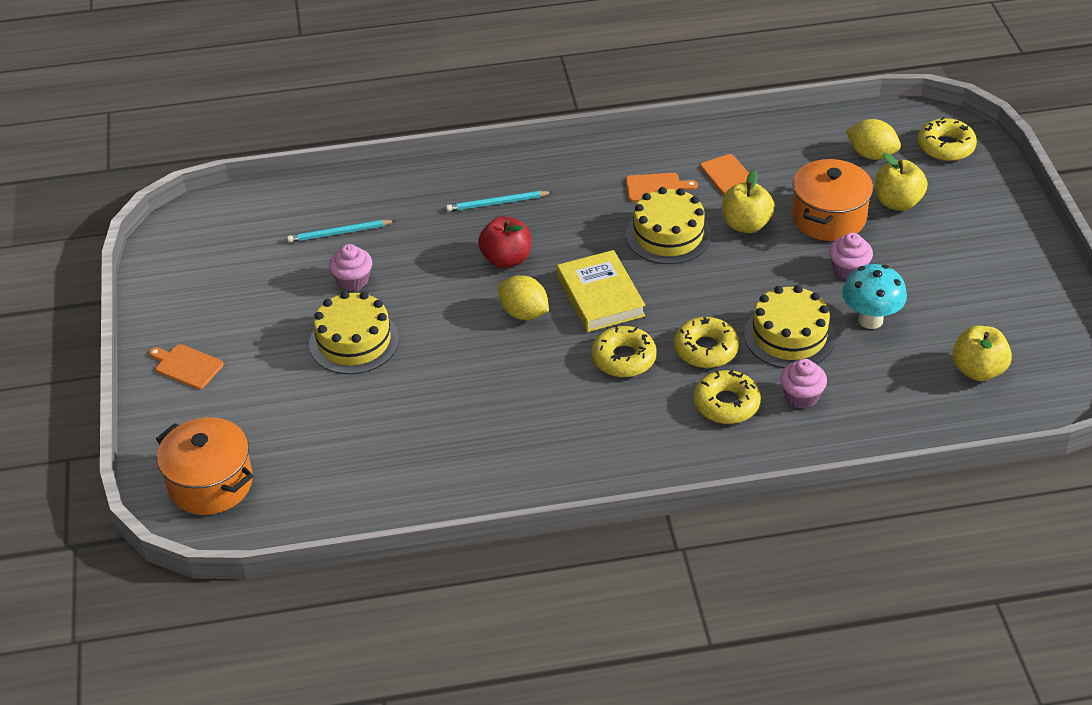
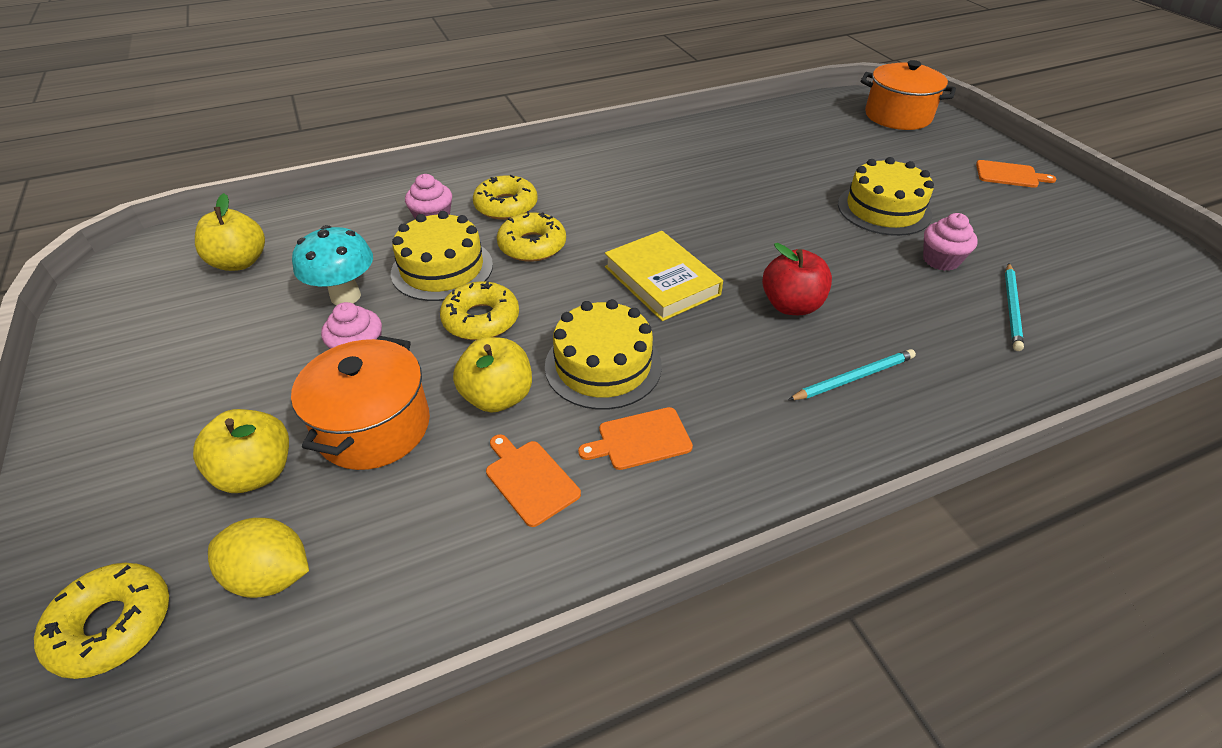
camera: 165 degrees right, 0 degrees up
turquoise pencil [287,220,396,243] -> turquoise pencil turned 135 degrees clockwise [1005,263,1024,351]
yellow lemon [498,275,549,320] -> none
yellow donut [592,325,656,377] -> yellow donut moved to [440,281,519,340]

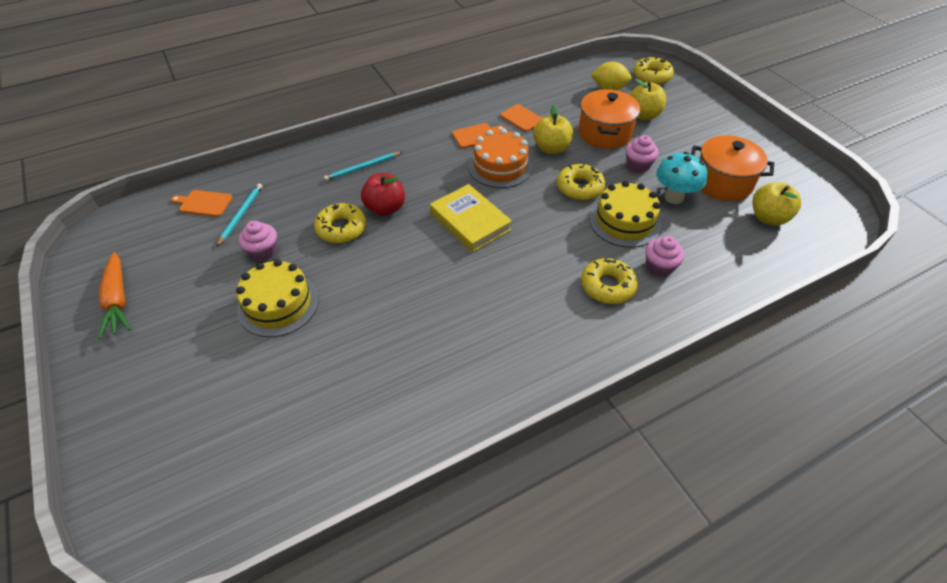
camera: 175 degrees right, 5 degrees up
yellow donut [497,211,566,262] -> yellow donut moved to [314,203,366,243]
yellow cake [545,299,662,410] -> orange cake [468,128,533,188]
orange pot [861,60,956,130] -> orange pot moved to [691,135,774,201]
orange cutting board [976,160,1056,188] -> orange cutting board moved to [171,190,233,217]
none -> orange carrot [98,252,131,339]

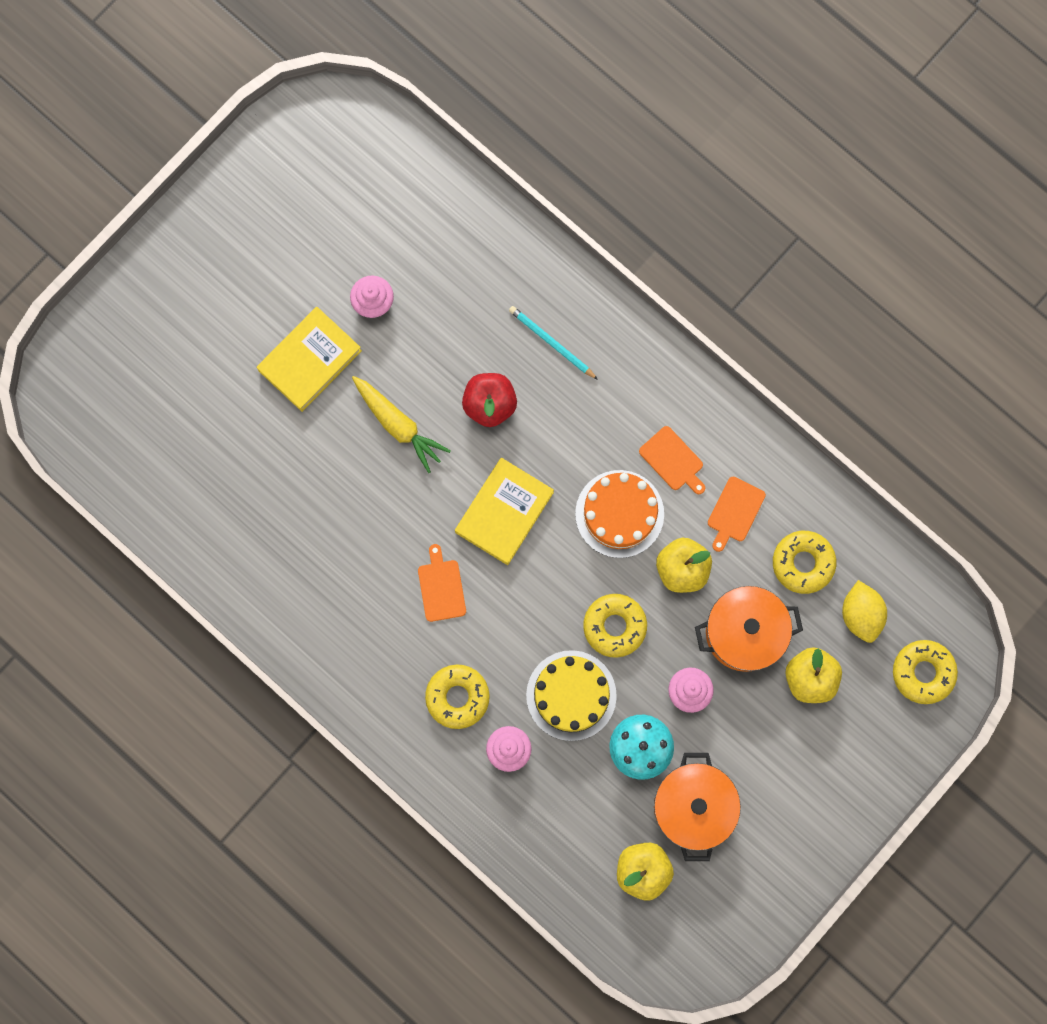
camera: 70 degrees right, 30 degrees up
orange carrot [98,252,131,339] -> none
orange cutting board [171,190,233,217] -> orange cutting board moved to [418,544,466,622]
turquoise pencil [216,183,262,247] -> none
yellow cake [236,259,319,337] -> yellow book [257,307,362,412]
yellow donut [314,203,366,243] -> yellow donut moved to [773,531,836,594]
none -> yellow carrot [352,376,451,473]

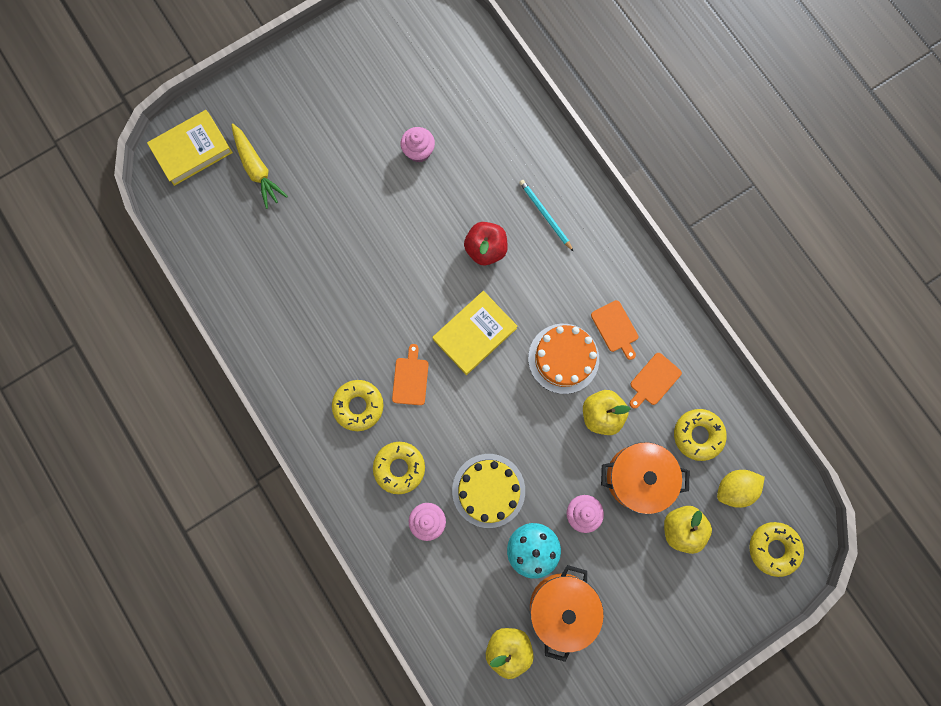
camera: 15 degrees right, 0 degrees up
yellow book [257,307,362,412] -> yellow book moved to [147,110,233,186]
yellow carrot [352,376,451,473] -> yellow carrot moved to [231,123,288,209]
yellow donut [583,594,647,658] -> yellow donut moved to [332,380,384,431]
yellow lemon [842,580,887,643] -> yellow lemon turned 60 degrees clockwise [717,470,765,508]

